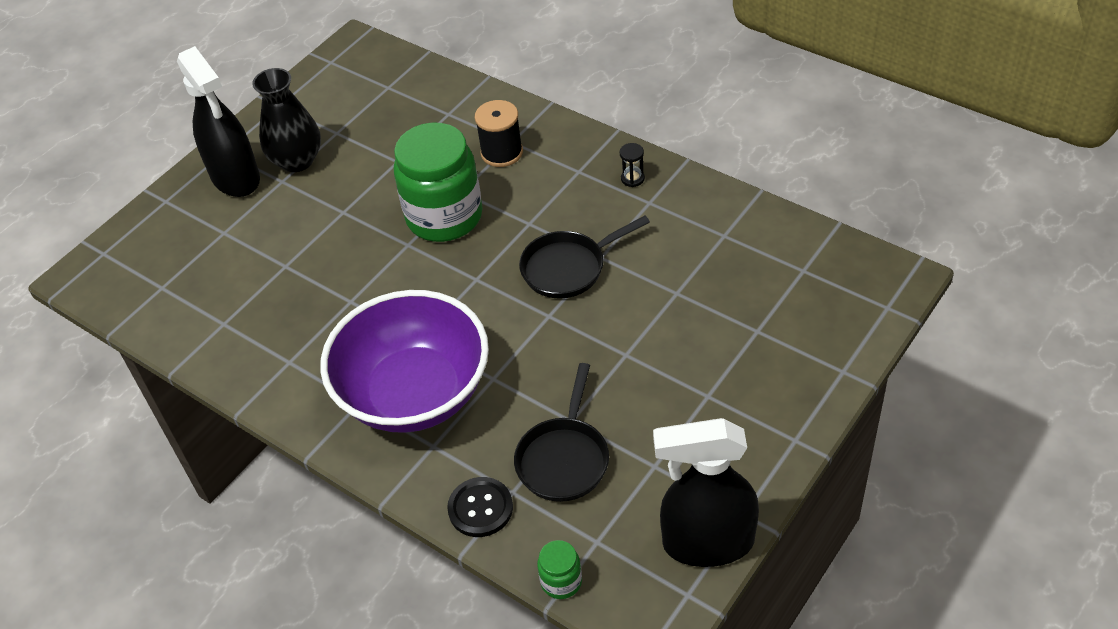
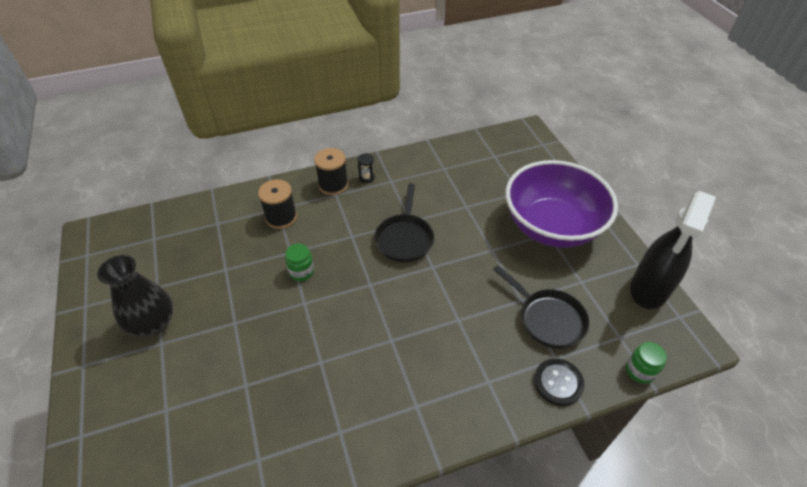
camera: 60 degrees left, 0 degrees up
black spray bottle [177,46,260,197] -> none
purple bowl [320,290,489,433] -> purple bowl moved to [506,160,618,248]
green jar [394,123,483,242] -> green jar [285,244,314,281], size x0.42
none -> black spool [314,148,348,195]

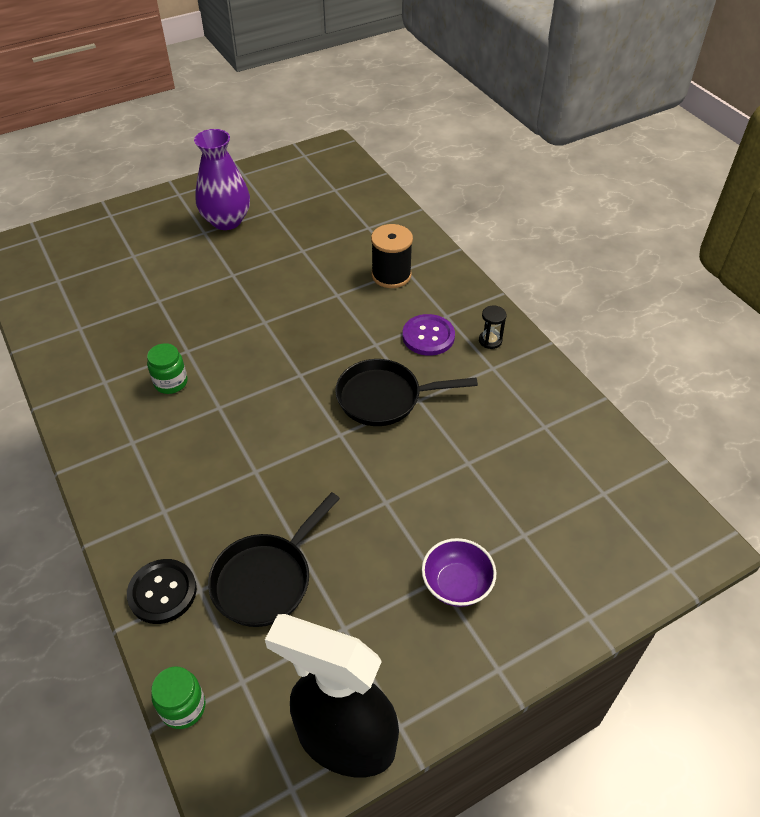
camera: 80 degrees right, 0 degrees up
black vase [97,255,173,337] -> purple vase [194,129,250,230]
green jar [285,244,314,281] -> green jar moved to [147,343,188,394]
black spool [314,148,348,195] -> none
purple bowl [506,160,618,248] -> purple bowl [422,538,496,607], size x0.40
none -> purple button [403,314,455,356]

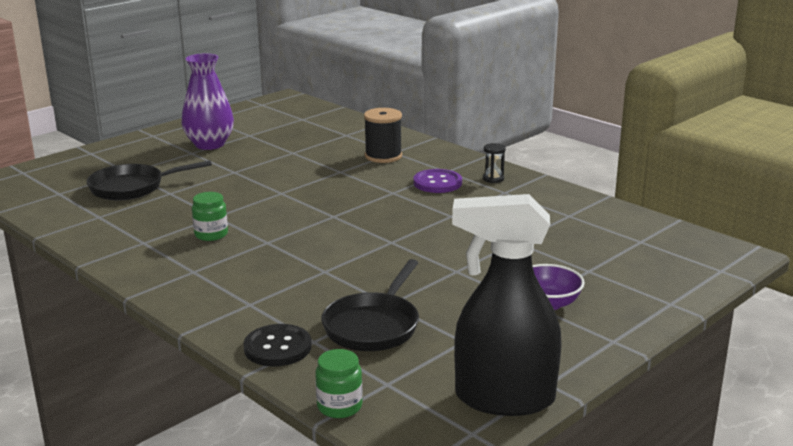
camera: 15 degrees left, 25 degrees down
black pan [335,359,478,426] -> black pan moved to [87,160,212,201]

